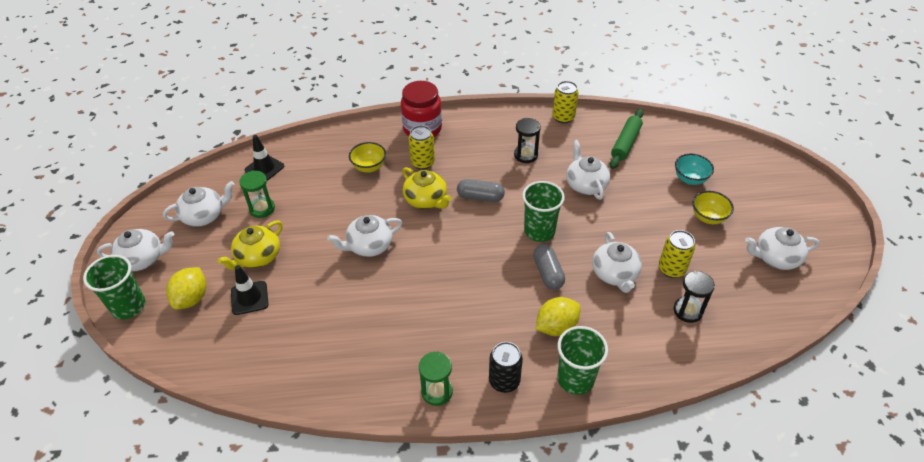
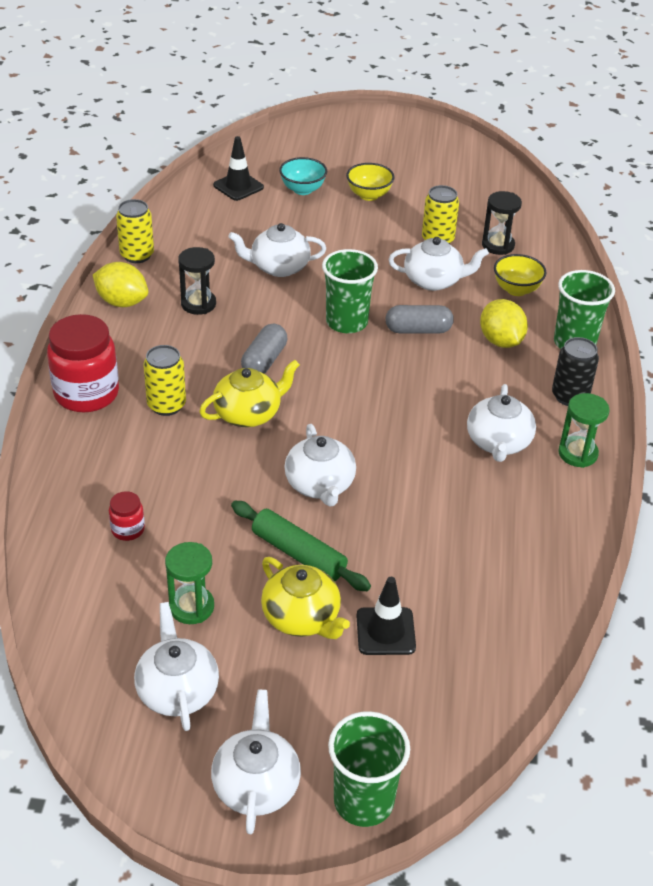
camera: 80 degrees left, 5 degrees down
yellow lemon [166,267,206,309] -> yellow lemon moved to [93,262,148,307]
black traffic cone [245,135,284,181] -> black traffic cone moved to [213,136,264,201]
yellow bowl [349,142,386,173] -> yellow bowl moved to [494,254,547,296]
green rolling pin [610,109,644,169] -> green rolling pin moved to [231,501,371,591]
white teapot [745,227,820,270] -> white teapot moved to [467,384,536,462]
none -> red jar [109,491,145,541]

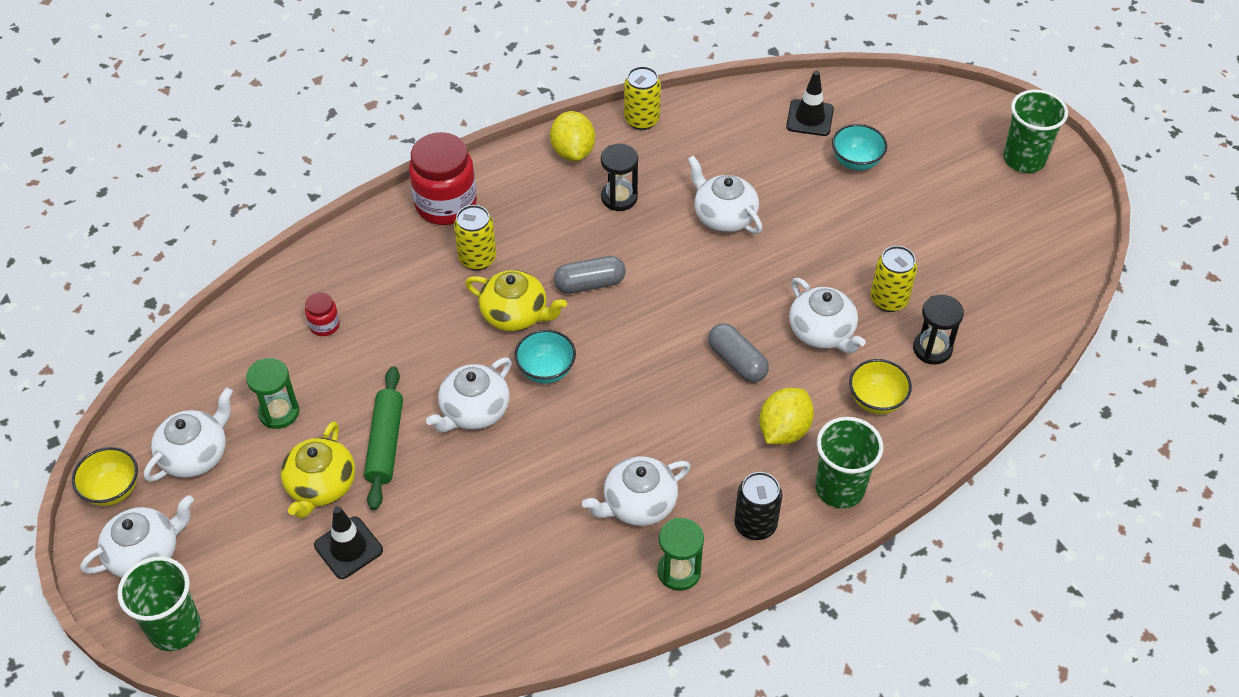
camera: 55 degrees right, 10 degrees up
green cup [322,249,378,333] -> green cup moved to [1003,89,1068,173]
yellow bowl [346,163,394,201] -> yellow bowl moved to [72,447,138,506]
none -> turquoise bowl [514,329,576,384]

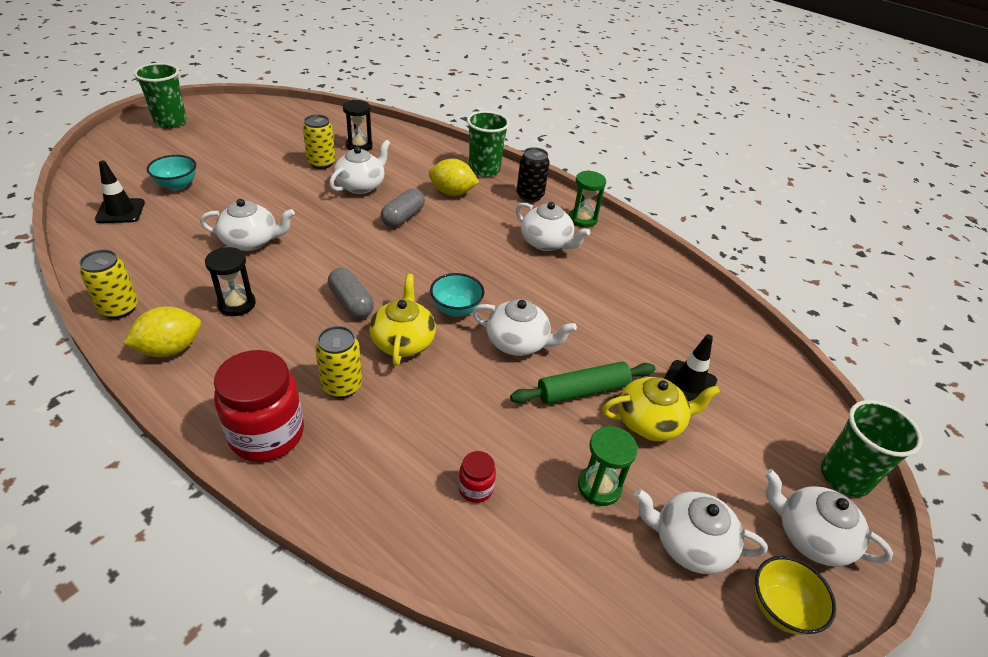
camera: 115 degrees left, 10 degrees down
white teapot [688,156,762,234] -> white teapot turned 120 degrees counterclockwise [200,199,295,251]
yellow bowl [849,359,912,414] -> none

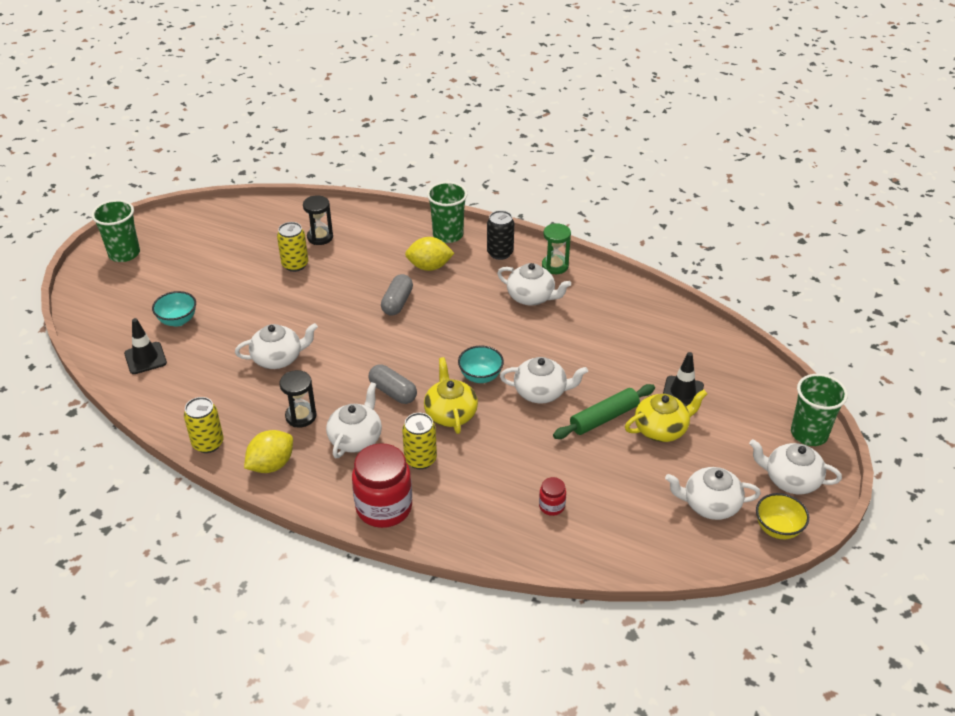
camera: 10 degrees left, 0 degrees up
white teapot [329,140,390,194] -> white teapot moved to [326,382,382,458]
green hourglass [578,426,638,506] -> none

